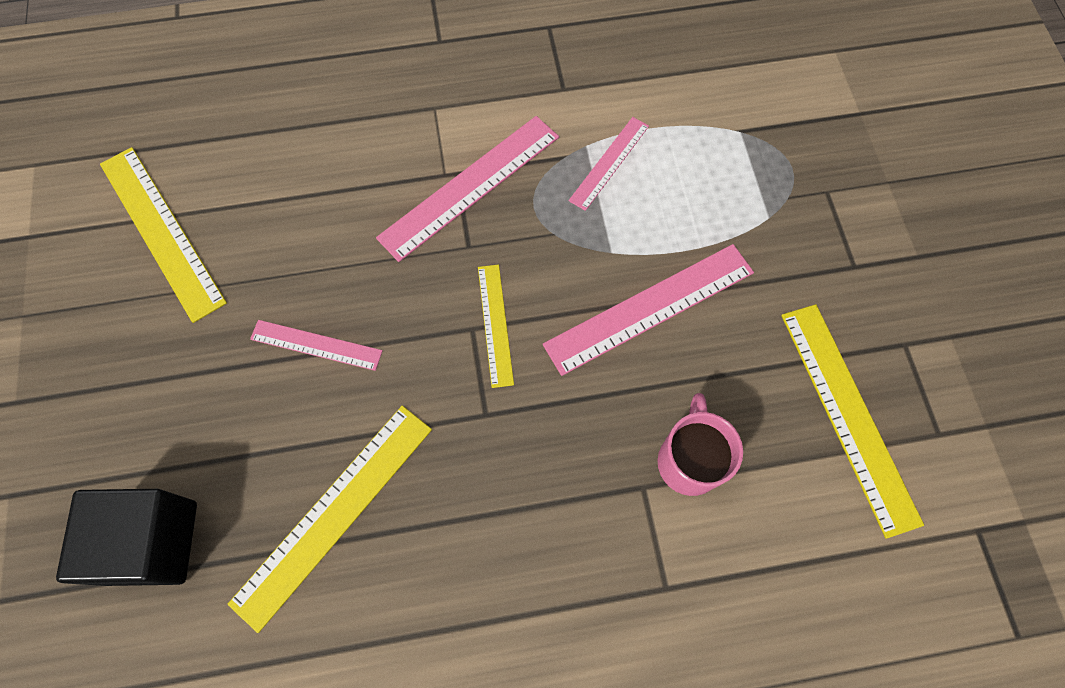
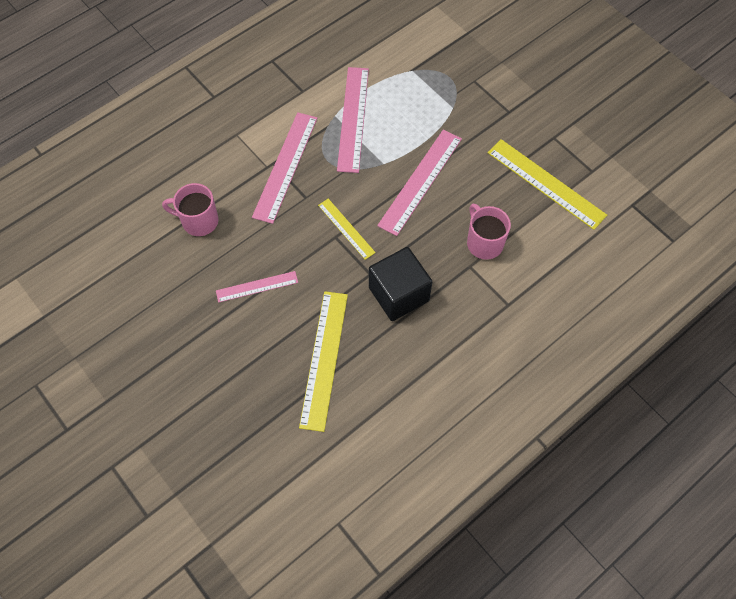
camera: 30 degrees left, 5 degrees down
black cube [56,489,197,586] -> black cube moved to [369,247,432,321]
yellow ruler [100,147,227,323] -> none
pink ruler [568,117,649,211] -> pink ruler [337,67,369,173], size x1.74
none -> pink mug [162,183,219,236]

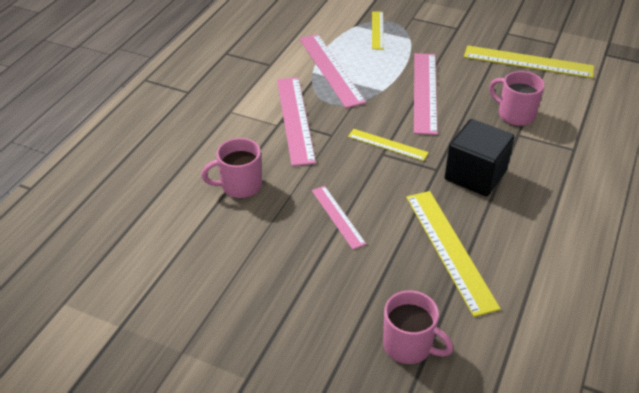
camera: 25 degrees left, 20 degrees down
pink ruler [216,271,298,303] -> pink ruler turned 75 degrees counterclockwise [312,186,366,250]
none -> yellow ruler [372,11,384,50]
none -> pink mug [383,290,454,364]

